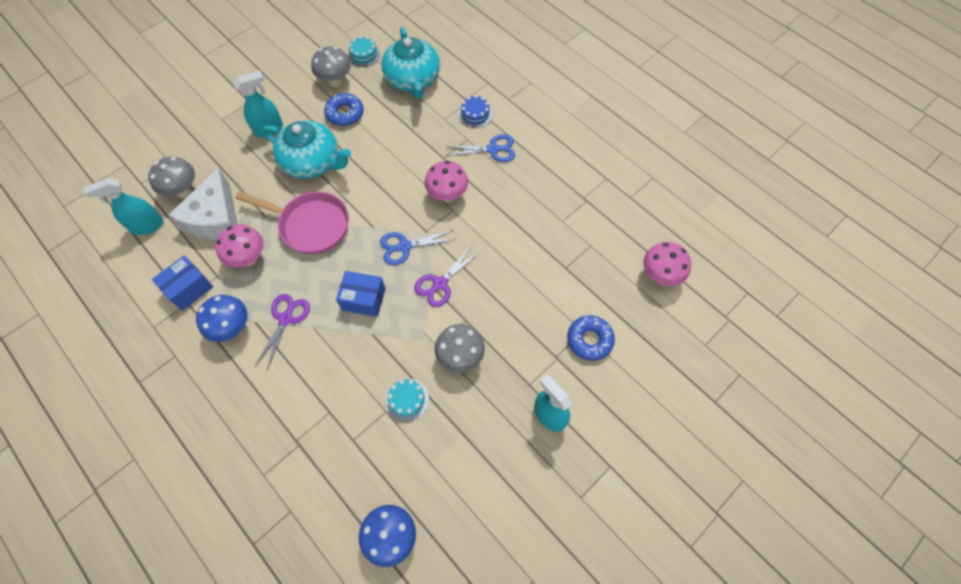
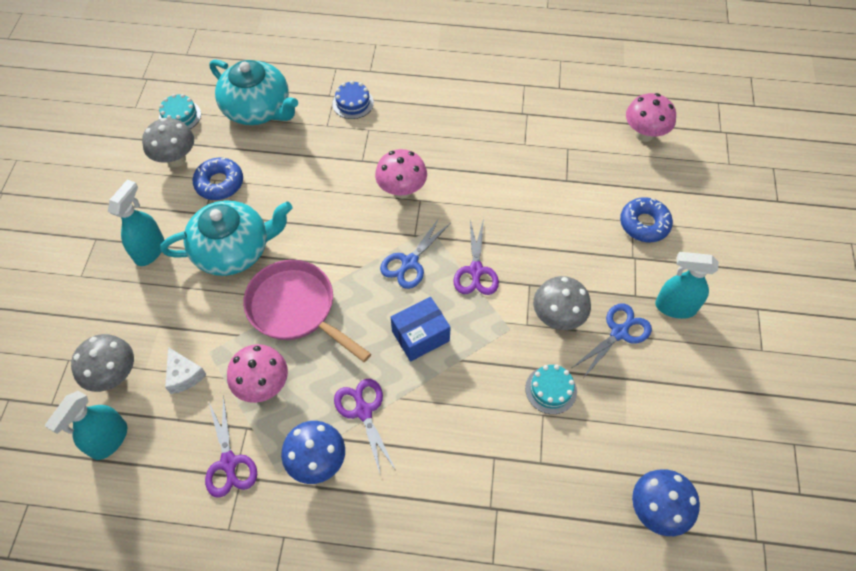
camera: 40 degrees left, 5 degrees down
blue box [152,256,213,311] -> purple scissors [205,396,257,498]
white cheese [168,167,238,240] -> white cheese [165,347,207,394], size x0.48
pink pan [235,191,349,254] -> pink pan turned 120 degrees counterclockwise [243,260,371,362]
blue scissors [446,134,515,162] -> blue scissors moved to [572,303,652,378]

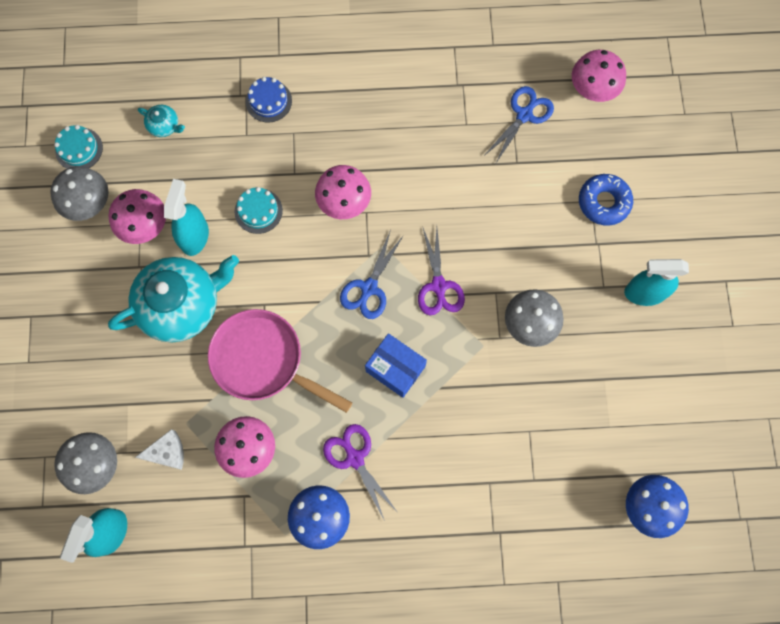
camera: 10 degrees left, 15 degrees up
turquoise spray bottle [108,180,164,266] -> turquoise spray bottle moved to [164,179,209,256]
white cheese [165,347,207,394] -> white cheese turned 60 degrees counterclockwise [135,429,184,470]
blue donut [193,158,243,200] -> pink mushroom [109,189,166,244]
purple scissors [205,396,257,498] -> none
turquoise teapot [210,59,298,125] -> turquoise teapot [138,105,185,137], size x0.42
blue box [391,297,451,361] -> blue box turned 75 degrees clockwise [365,333,427,398]
turquoise cake [525,364,577,414] -> turquoise cake moved to [234,187,283,234]
blue scissors [572,303,652,378] -> blue scissors moved to [484,86,554,163]

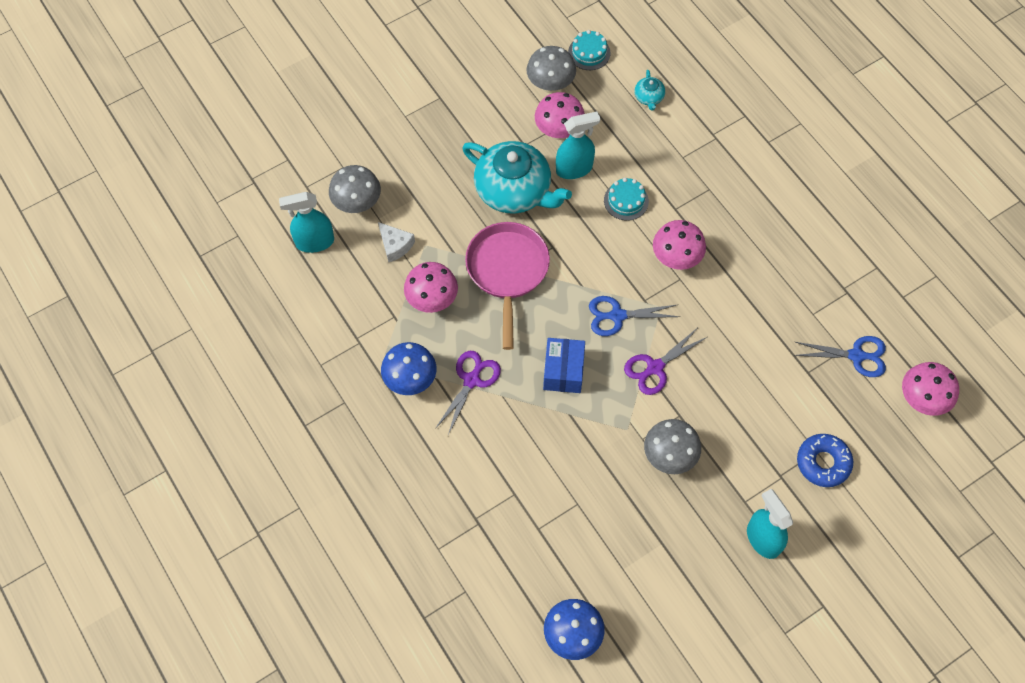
camera: 60 degrees right, 10 degrees down
blue cake [246,77,292,123] -> none

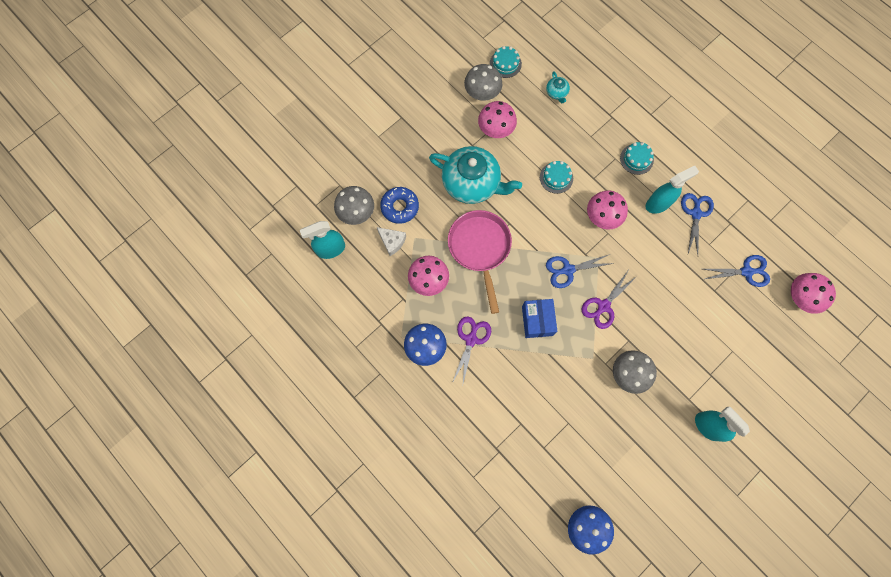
camera: 10 degrees left, 10 degrees up
turquoise spray bottle [556,112,600,179] -> turquoise spray bottle moved to [646,166,699,214]
blue donut [797,434,853,487] -> blue donut moved to [380,187,419,224]
none -> turquoise cake [620,142,654,175]
none -> blue scissors [681,193,714,255]

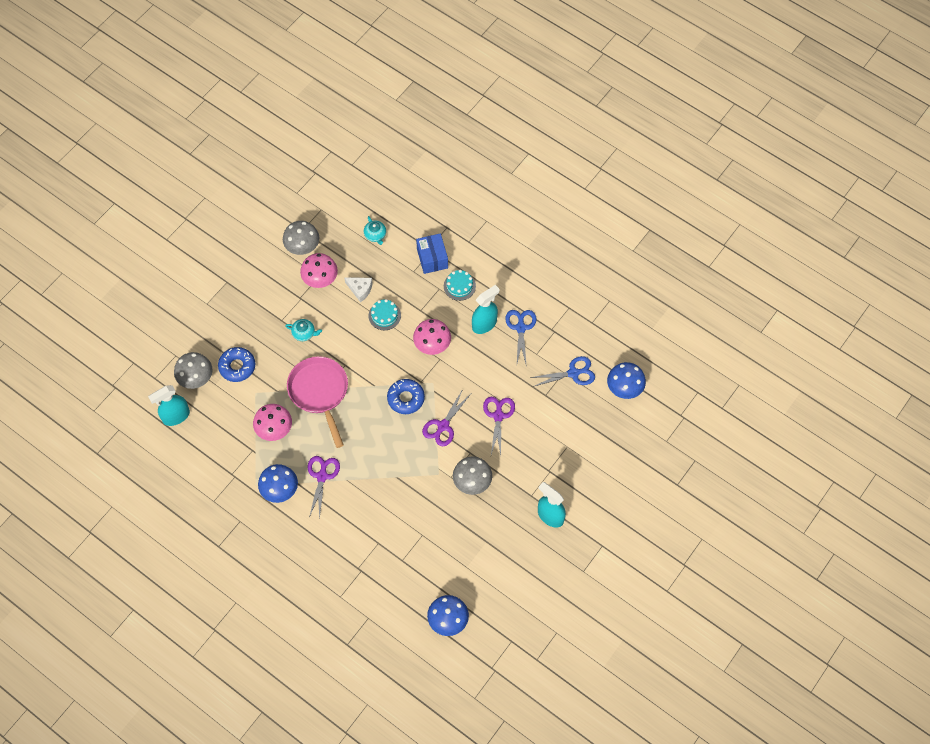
camera: 10 degrees left, 10 degrees down
white cheese [377,227,406,256] -> white cheese moved to [344,277,372,302]
turquoise teapot [429,146,522,204] -> turquoise teapot [285,319,322,341], size x0.42
turquoise cake [490,46,522,78] -> none
blue box [522,299,557,338] -> blue box moved to [416,233,448,274]
blue scissors [546,254,614,288] -> blue donut [387,379,425,414]
pink mushroom [791,273,836,314] -> blue mushroom [607,362,646,399]
none -> purple scissors [483,397,515,455]

